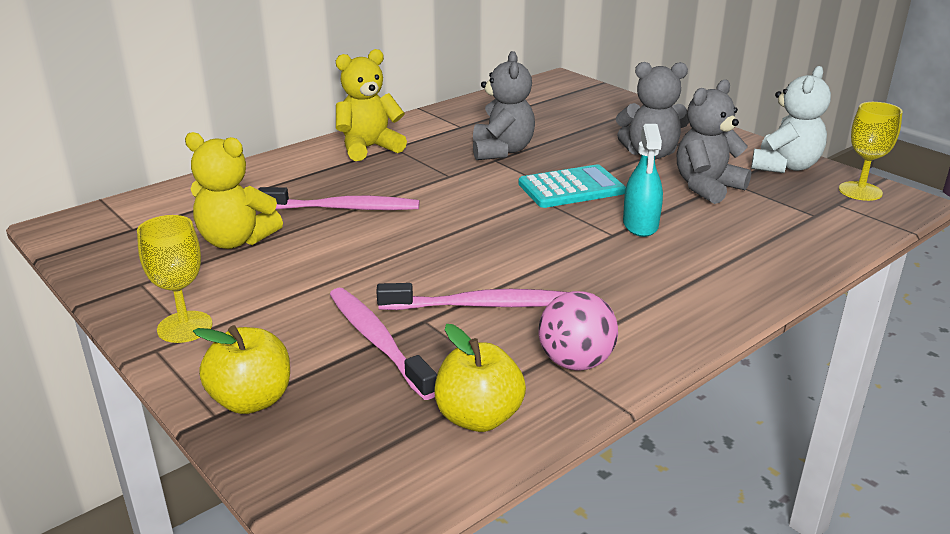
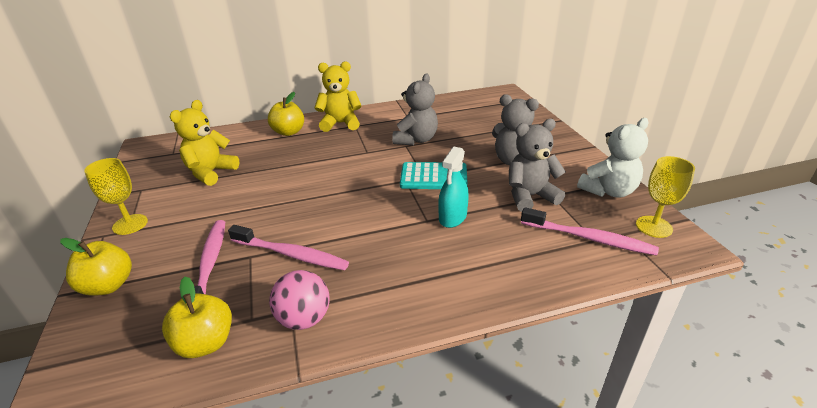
camera: 25 degrees right, 5 degrees up
yellow teddy bear [185,132,283,249] -> yellow teddy bear turned 75 degrees clockwise [170,100,240,186]
pink toothbrush [258,187,419,210] -> pink toothbrush moved to [521,207,659,256]
none -> yellow apple [268,92,304,136]

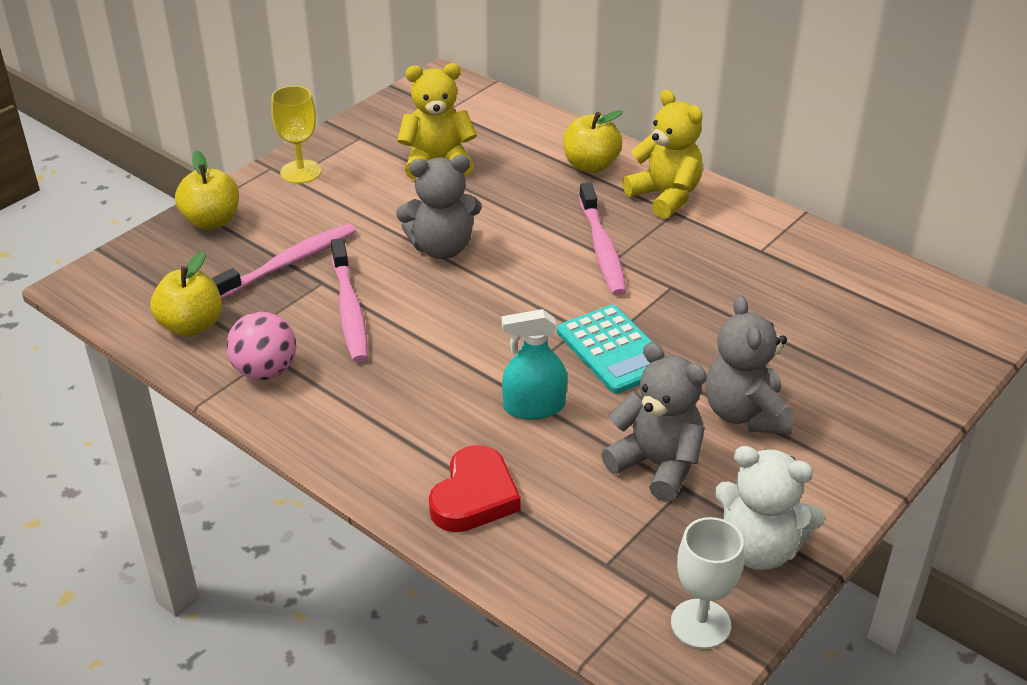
camera: 55 degrees right, 5 degrees up
grey teddy bear [392,74,438,145] -> grey teddy bear moved to [396,155,482,259]
pink toothbrush [521,207,659,256] -> pink toothbrush moved to [579,183,626,296]
yellow goblet [636,156,695,238] -> white goblet [671,517,744,649]
none -> red heart [429,445,521,532]

